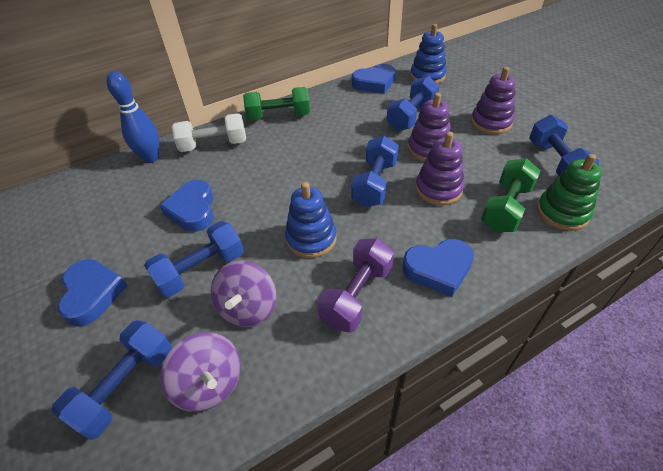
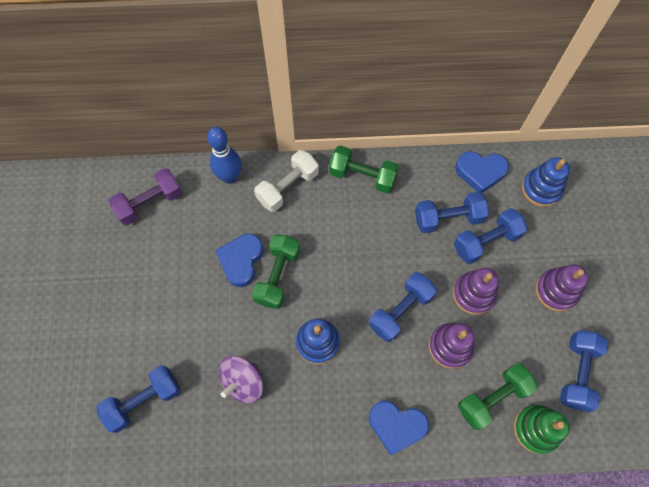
camera: 25 degrees right, 20 degrees up
blue heart [58,259,128,326] -> none
blue dumbbell [144,221,244,298] -> blue dumbbell moved to [415,192,489,233]
purple spinning top [161,332,241,412] -> none
white dumbbell [172,113,246,152] -> white dumbbell turned 60 degrees counterclockwise [254,150,319,212]
purple dumbbell [318,238,394,333] -> purple dumbbell moved to [109,168,182,225]
none -> green dumbbell [252,234,300,309]

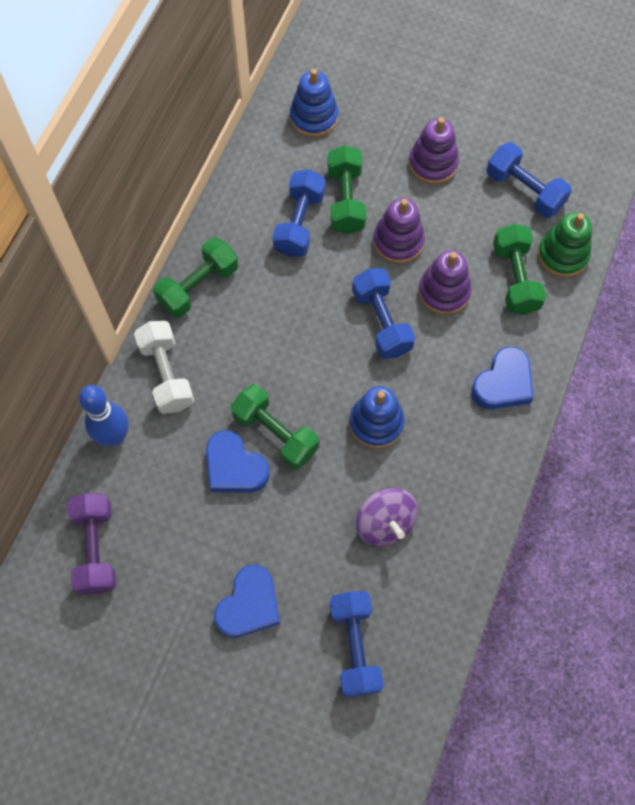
camera: 65 degrees left, 0 degrees up
blue dumbbell [454,208,528,264] -> green dumbbell [328,145,366,234]
blue heart [455,151,509,193] -> blue heart moved to [214,565,280,638]

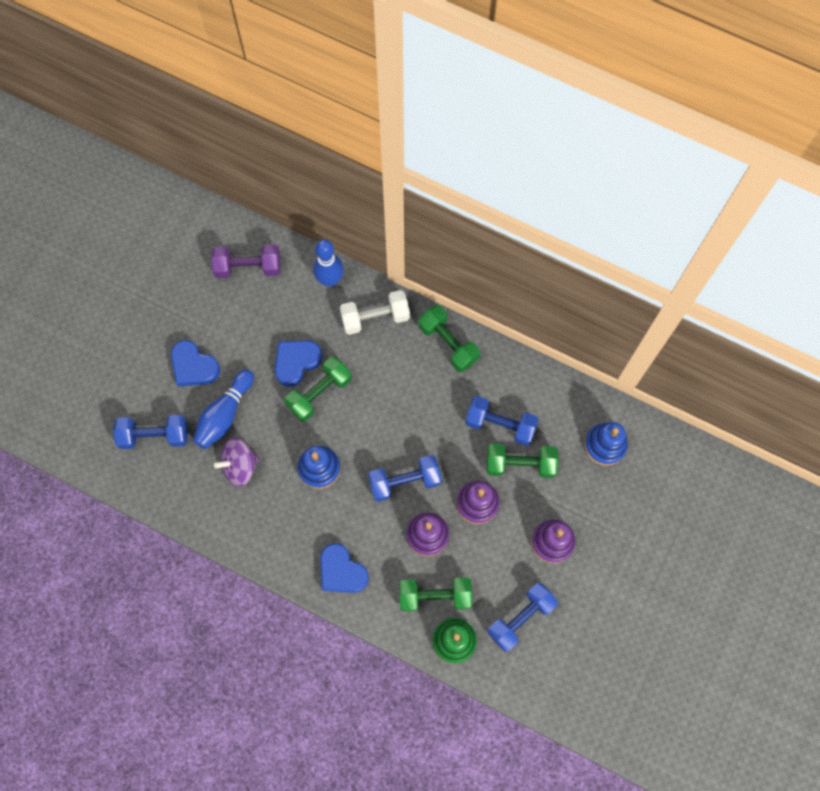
camera: 95 degrees right, 5 degrees up
none -> blue bowling pin [193,369,254,449]

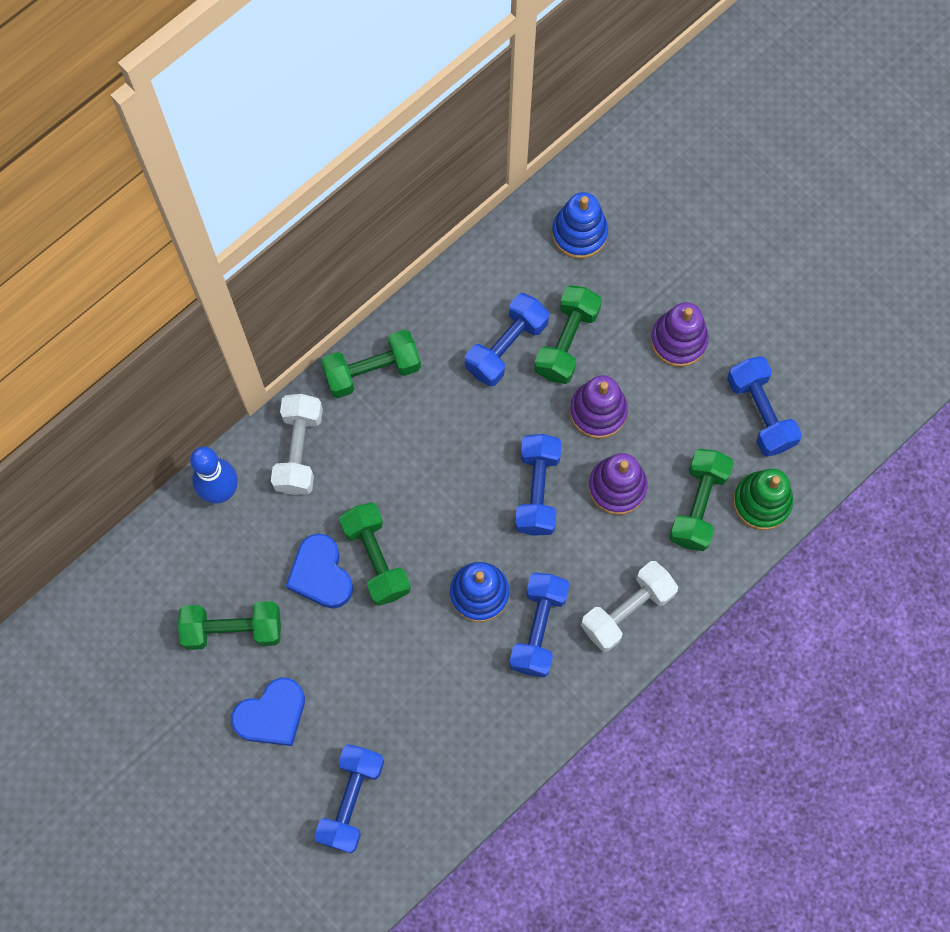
camera: 70 degrees left, 0 degrees up
blue bowling pin [193,369,254,449] -> none
purple dumbbell [211,244,281,278] -> none
purple spinning top [214,438,260,487] -> none
blue heart [320,543,369,593] -> white dumbbell [581,561,678,652]
none -> green dumbbell [178,601,281,650]
none -> blue dumbbell [509,572,569,677]

